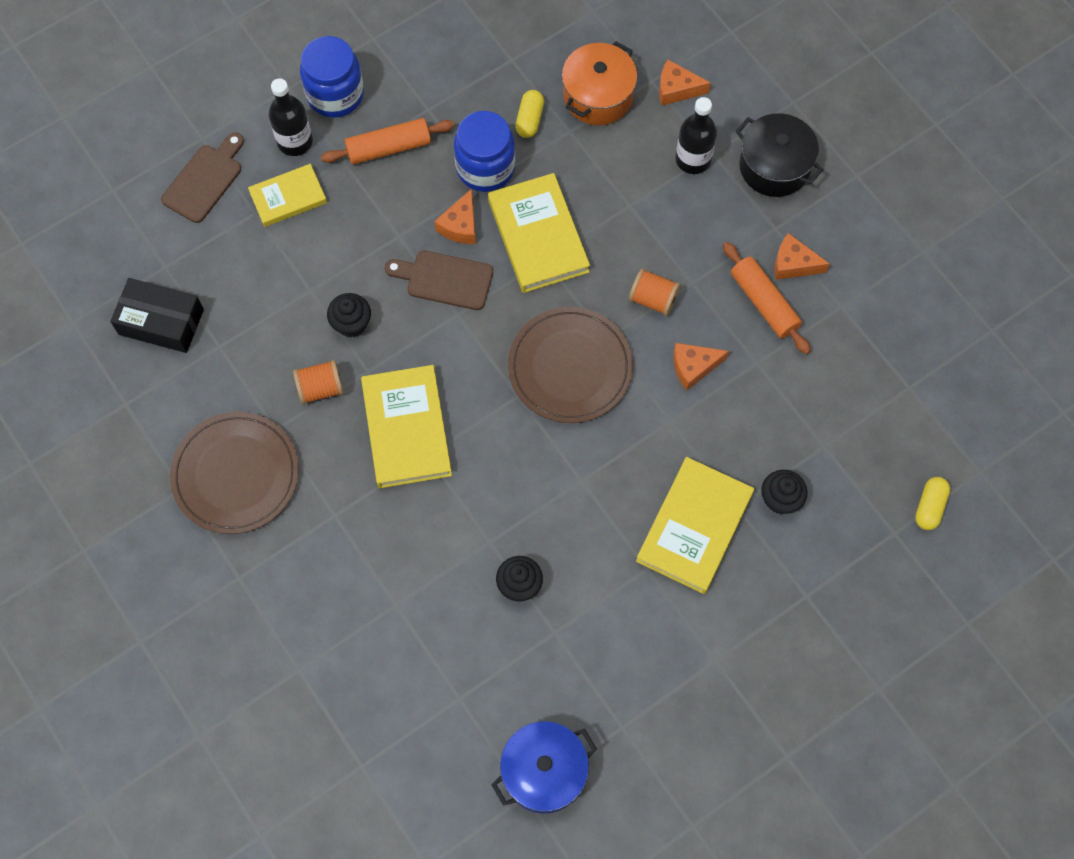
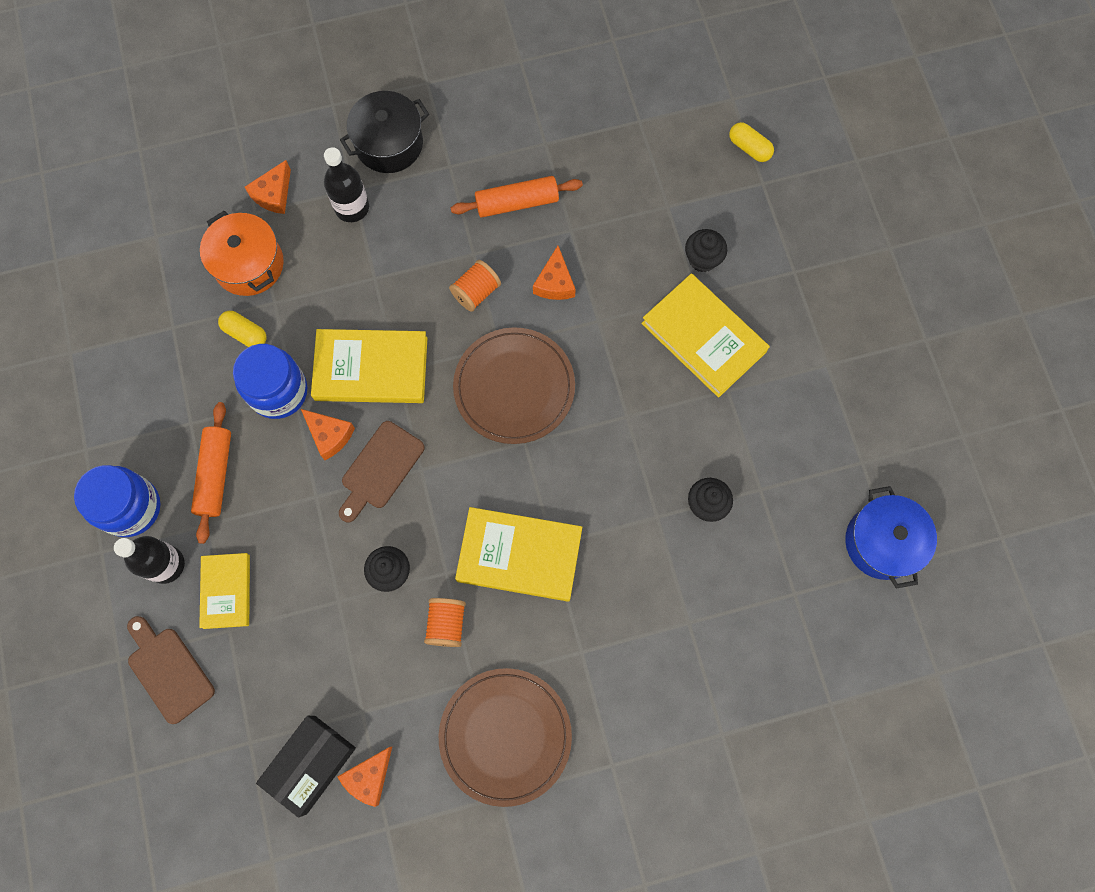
camera: 70 degrees left, 5 degrees up
orange cheese [774,233,830,280] -> orange cheese moved to [337,747,392,807]

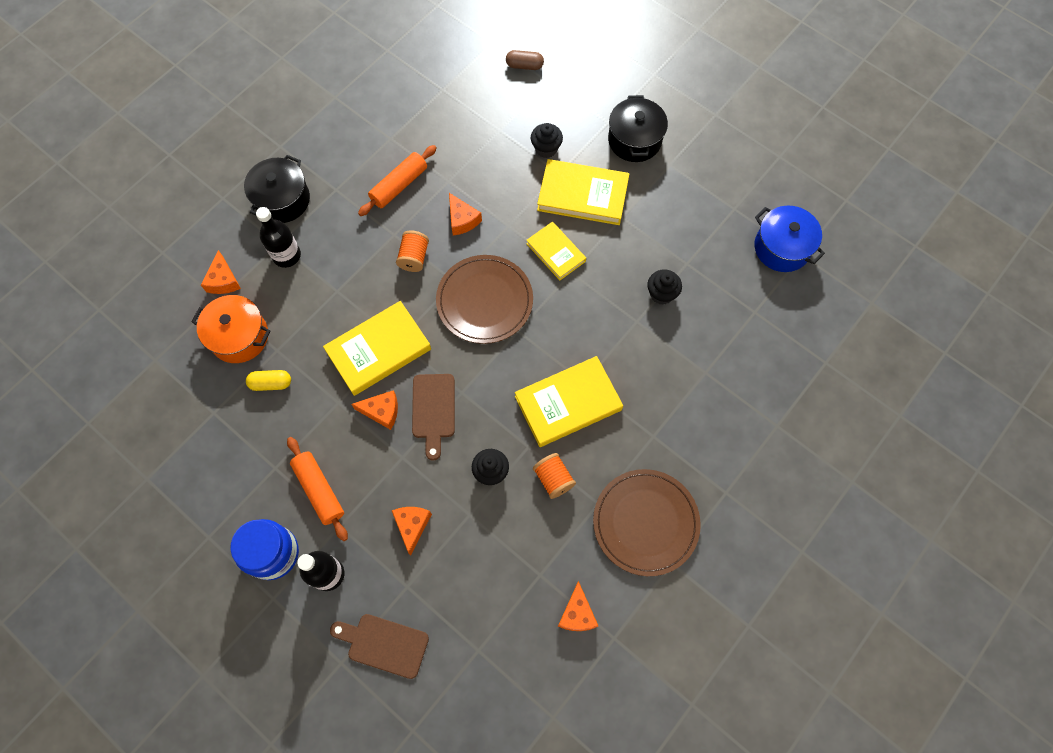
camera: 35 degrees left, 5 degrees down
yellow book [199,553,250,629] -> yellow book moved to [526,222,586,281]
blue jar [233,344,307,419] -> none
black box [256,716,356,818] -> none
yellow capsule [729,122,774,162] -> brown capsule [506,50,544,70]
none -> orange cheese [392,507,432,556]
none -> black pot [608,95,668,162]

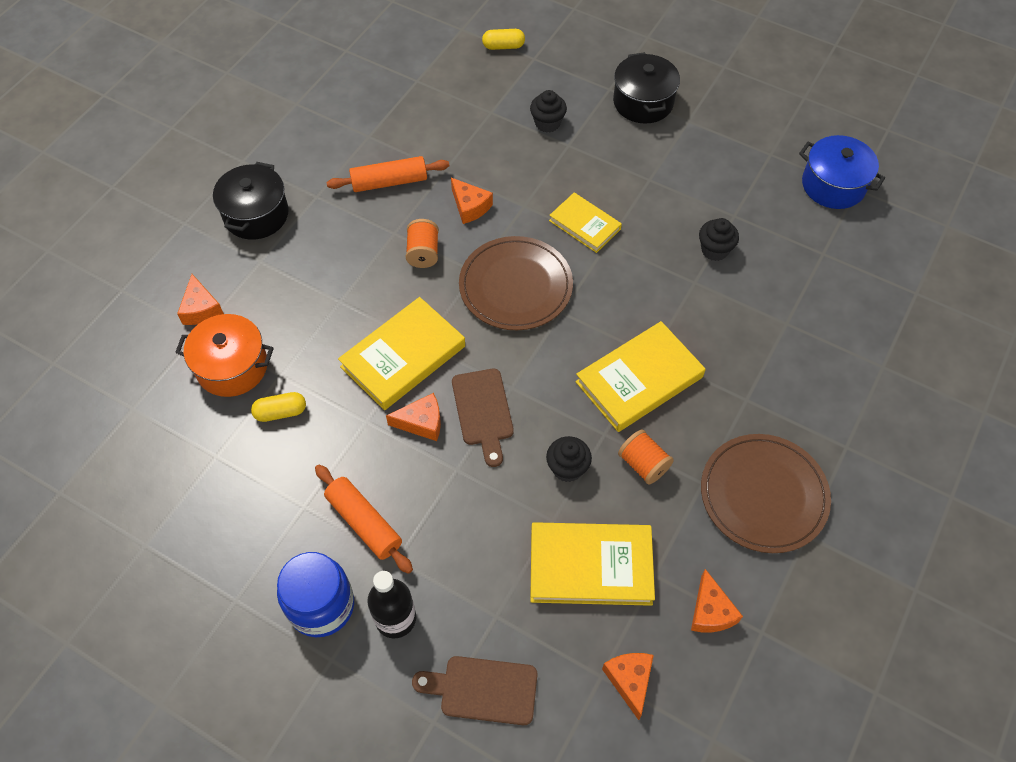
camera: 10 degrees left, 10 degrees down
black bottle [256,207,301,268] -> none
orange rolling pin [358,145,437,216] -> orange rolling pin turned 45 degrees clockwise [326,156,449,192]
orange cheese [392,507,432,556] -> orange cheese moved to [602,653,654,720]
brown capsule [506,50,544,70] -> yellow capsule [482,29,525,50]
yellow book [537,159,629,225] -> yellow book moved to [530,522,655,606]

